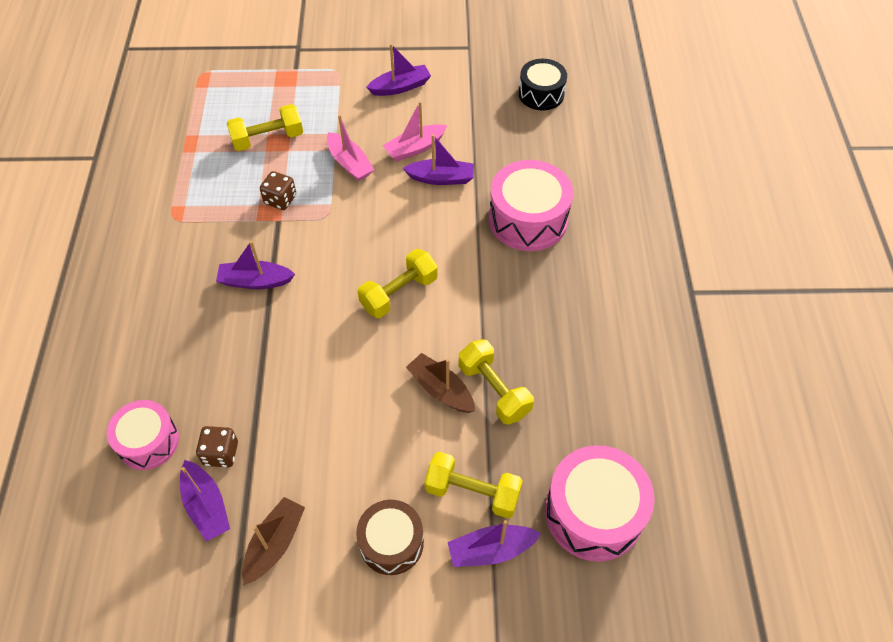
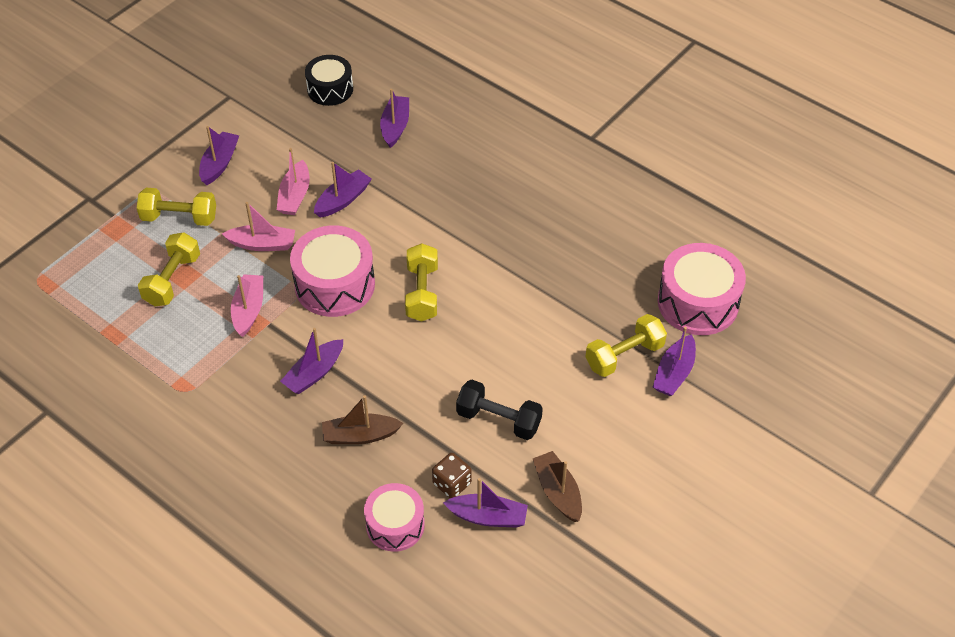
camera: 50 degrees left, 5 degrees down
brown dice [260,171,296,210] -> pink boat [231,274,263,337]
brown drum [356,500,424,575] -> none
brown boat [406,353,475,413] -> brown boat moved to [322,395,403,444]
yellow dumbbell [459,339,534,425] -> yellow dumbbell moved to [137,188,216,226]
pink drum [489,160,573,251] -> pink drum moved to [290,225,375,317]
none -> purple boat [380,89,409,148]
none -> black dumbbell [456,380,543,440]

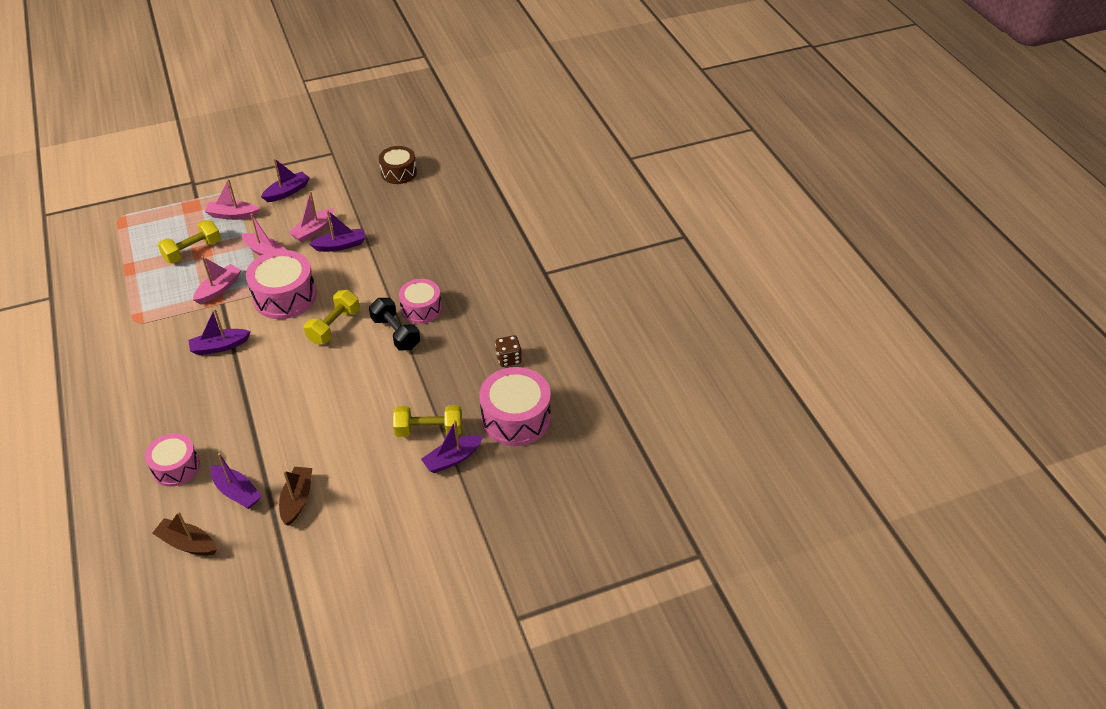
camera: 30 degrees right, 5 degrees down
yellow dumbbell [137,188,216,226] -> pink boat [205,179,260,220]
black drum [305,55,353,106] -> brown drum [379,146,417,184]
brown boat [322,395,403,444] -> brown boat moved to [152,511,217,555]
purple boat [380,89,409,148] -> none
brown dice [432,453,472,498] -> brown dice moved to [495,335,522,367]
black dumbbell [456,380,543,440] -> black dumbbell moved to [369,298,420,350]
none -> pink drum [399,279,442,324]

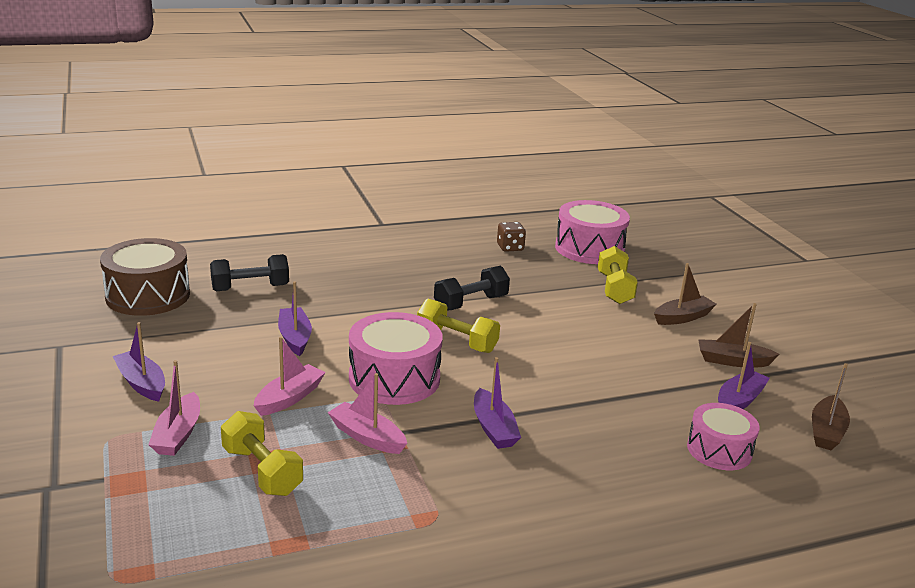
camera: 90 degrees left, 20 degrees down
pink boat [288,191,334,242] -> none
brown drum [379,146,417,184] -> brown drum [100,238,190,316], size x1.55
pink drum [399,279,442,324] -> none
purple boat [421,420,483,473] -> none
none -> black dumbbell [210,254,289,291]
none -> brown boat [654,263,717,325]

